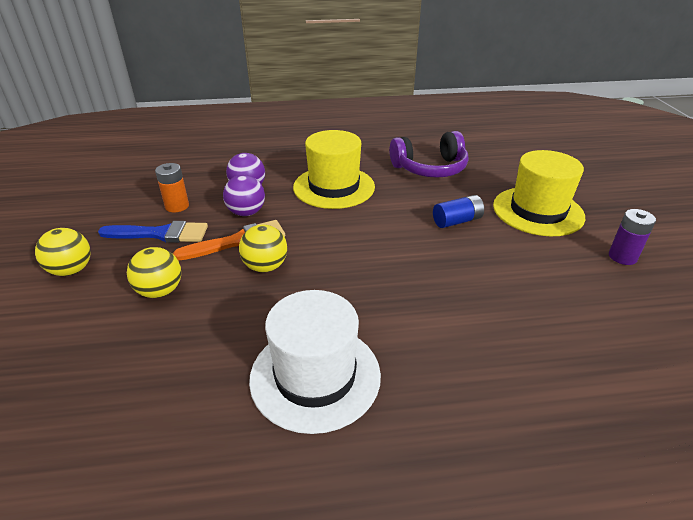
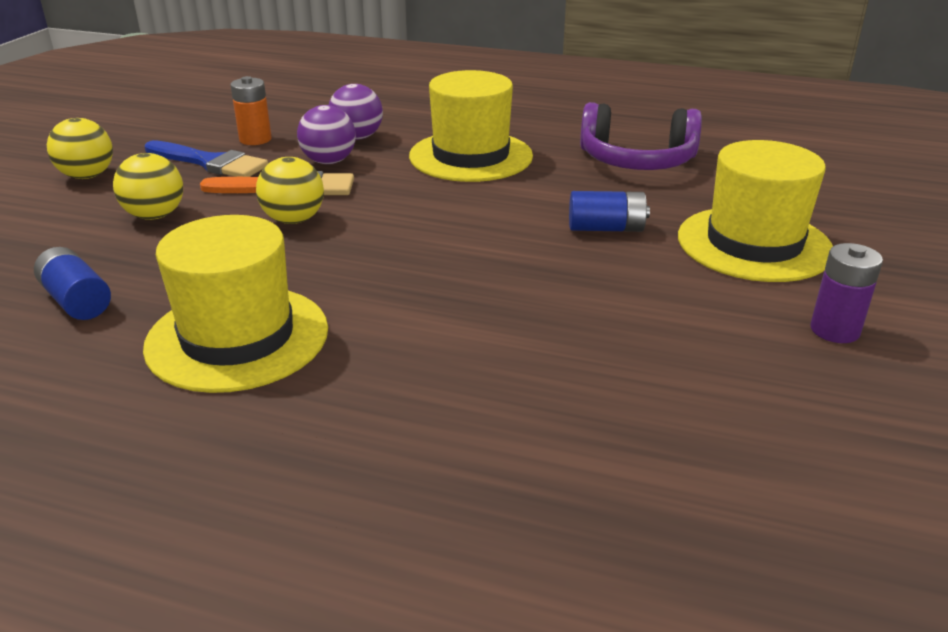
camera: 25 degrees right, 5 degrees down
white hat [249,290,381,434] -> yellow hat [143,215,328,393]
none -> blue battery [34,247,111,320]

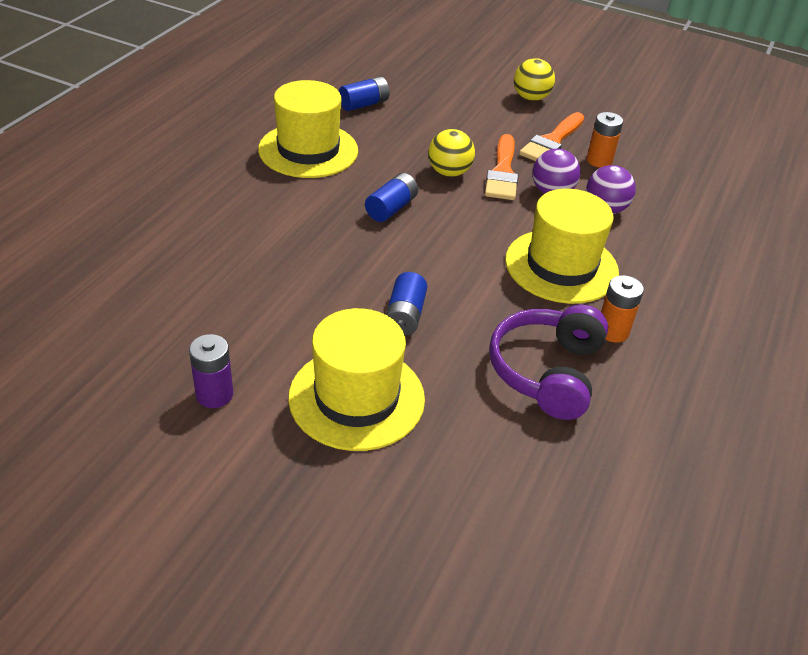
camera: 95 degrees right, 10 degrees up
yellow ball [113,153,183,220] -> none
blue brush [144,140,268,177] -> orange brush [519,112,584,161]
none -> blue battery [365,173,418,222]
none -> orange battery [601,275,644,342]

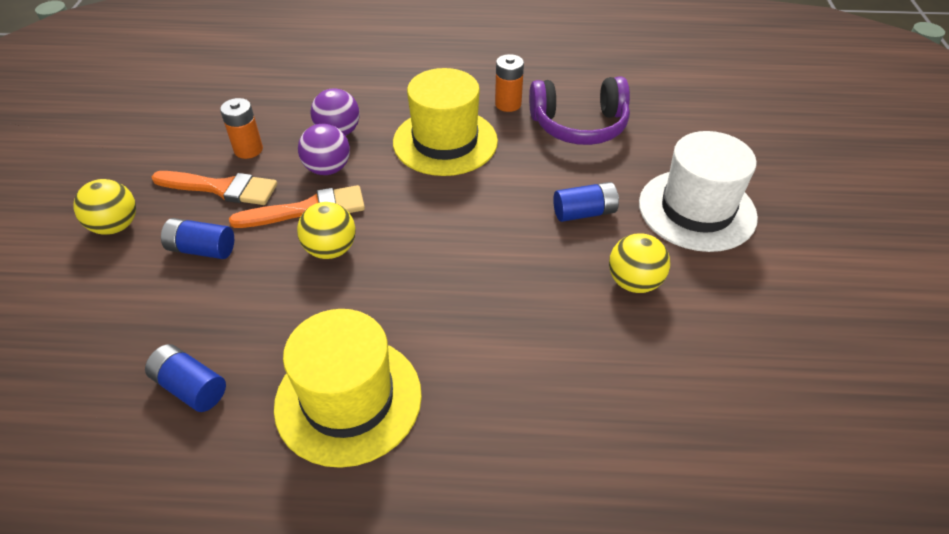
camera: 110 degrees left, 5 degrees up
purple battery [189,334,233,408] -> none
yellow hat [288,308,425,451] -> white hat [639,131,758,252]
blue battery [365,173,418,222] -> blue battery moved to [161,218,234,259]
none -> yellow ball [609,233,670,293]

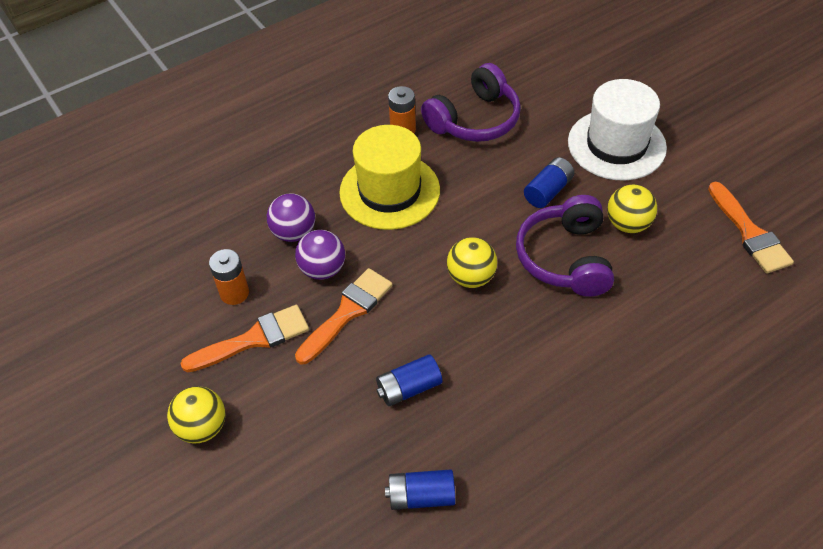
camera: 35 degrees left, 5 degrees up
blue battery [161,218,234,259] -> blue battery moved to [376,354,442,406]
yellow hat [274,309,422,468] -> none
yellow ball [297,202,356,259] -> yellow ball moved to [447,237,497,288]
none -> purple headphones [516,195,614,297]
none -> orange brush [708,182,794,273]

